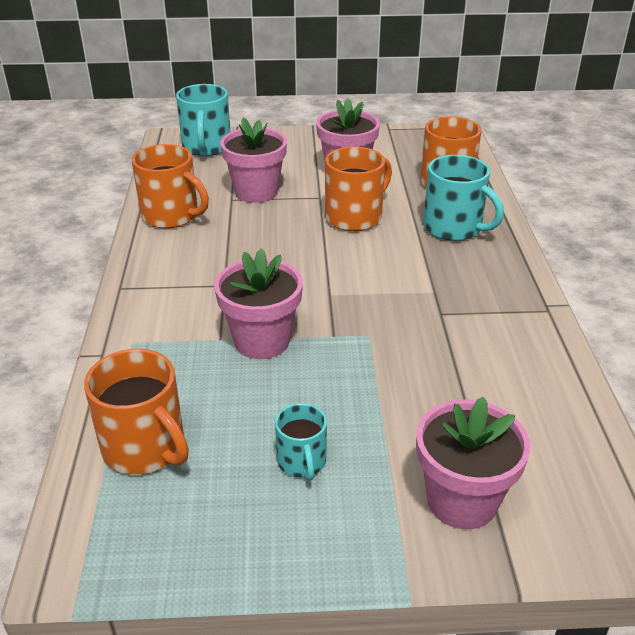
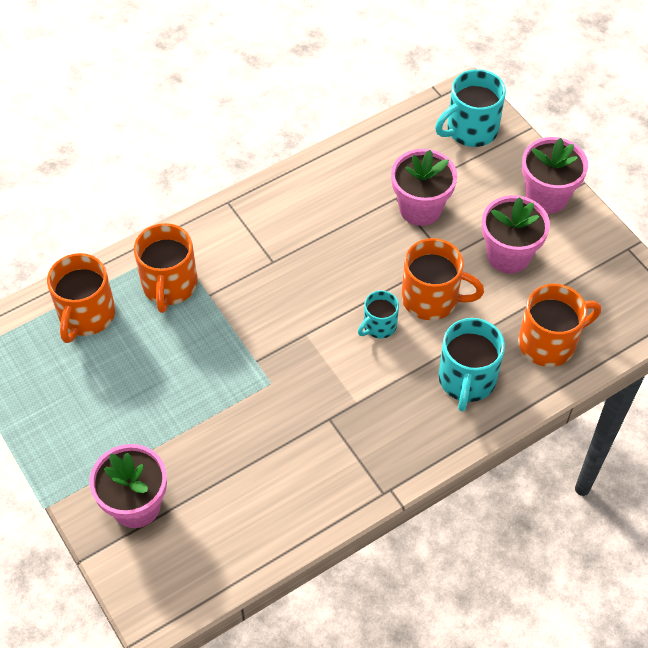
camera: 60 degrees right, 20 degrees up
orange mug [132,144,209,228] -> orange mug moved to [134,223,197,313]
pink flower pot [214,249,303,359] -> pink flower pot moved to [522,137,588,214]
turquoise mug [275,403,327,481] -> turquoise mug moved to [358,290,399,338]

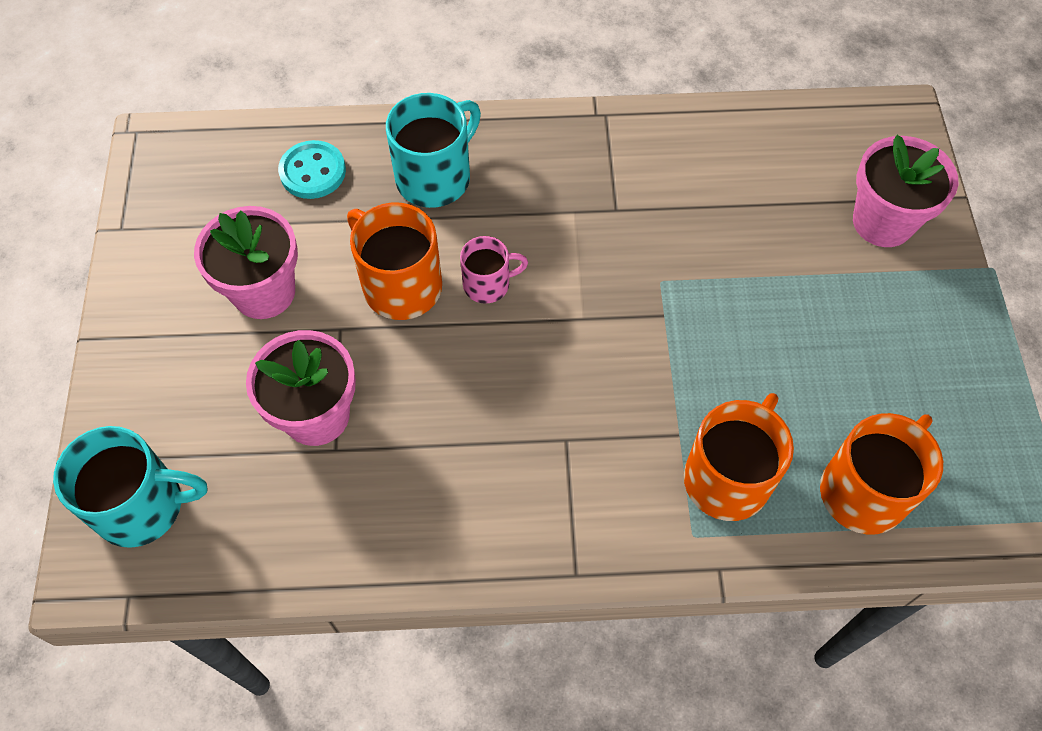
camera: 150 degrees left, 5 degrees up
turquoise mug [358,290,399,338] -> pink mug [460,236,528,304]
orange mug [518,284,601,367] -> turquoise button [278,140,346,199]
pink flower pot [522,137,588,214] -> none

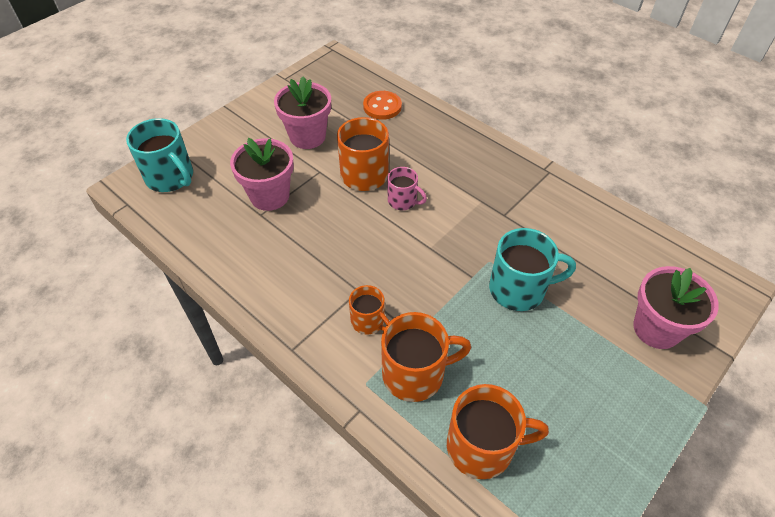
camera: 45 degrees right, 10 degrees down
turquoise button [278,140,346,199] -> orange button [363,91,402,120]
turquoise mug [386,93,481,208] -> turquoise mug moved to [489,228,576,311]
none -> orange mug [349,285,390,335]

